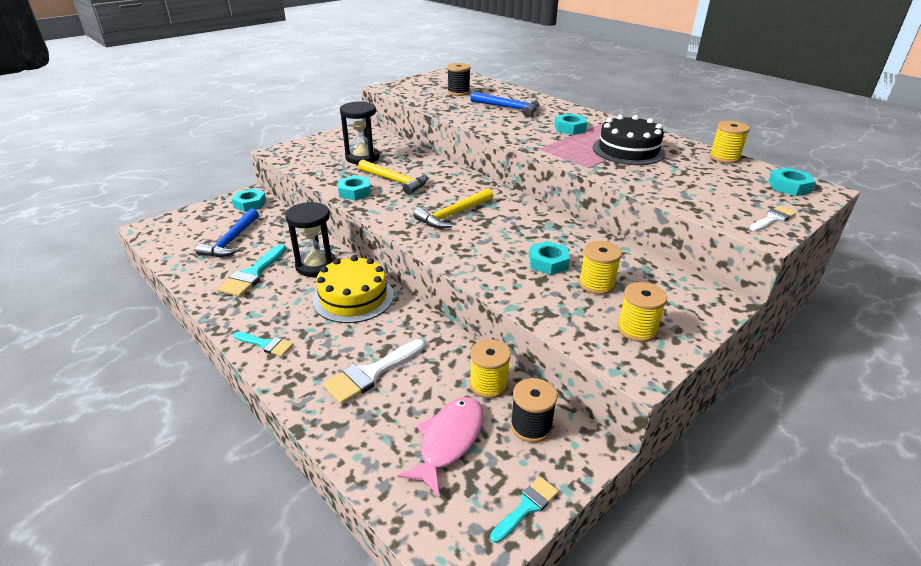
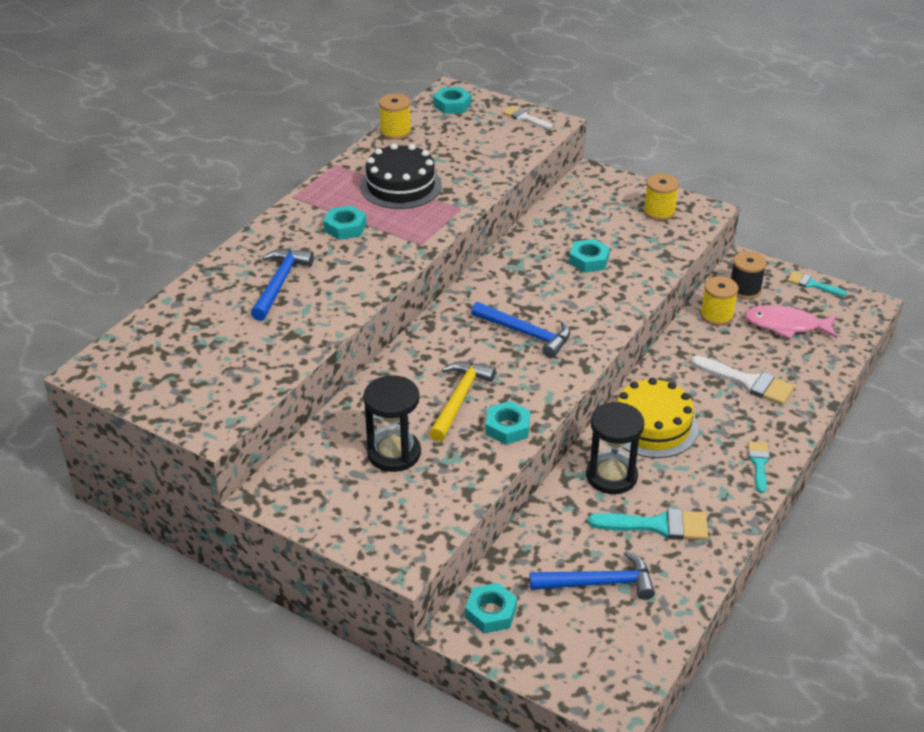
camera: 105 degrees left, 5 degrees up
yellow hammer [413,188,493,228] -> blue hammer [471,302,570,358]
black spool [447,63,471,96] -> none
yellow spool [579,241,622,295] -> none

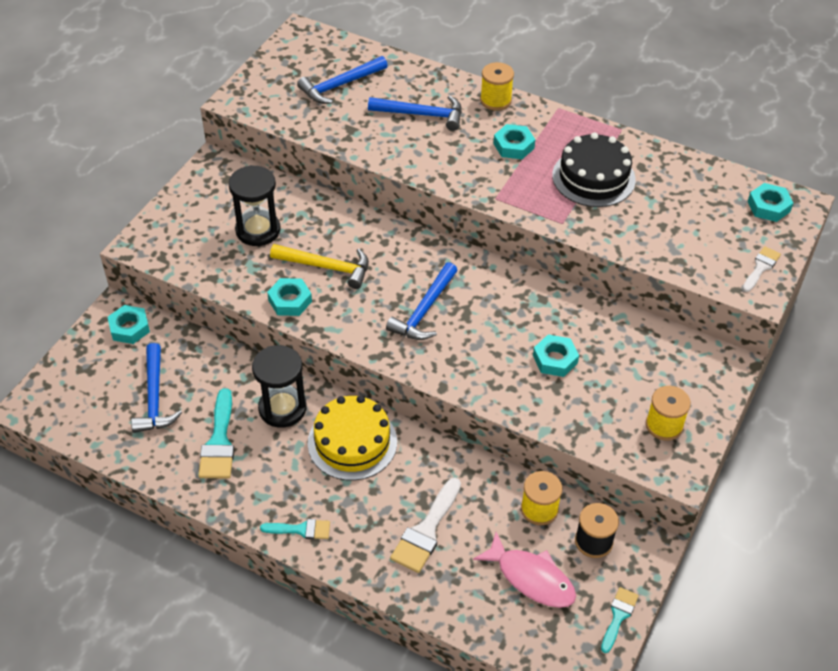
camera: 85 degrees right, 10 degrees up
yellow spool [379,93,411,140] -> yellow spool moved to [480,62,514,111]
pink fish [744,305,838,339] -> pink fish turned 120 degrees clockwise [473,532,576,608]
none -> blue hammer [297,56,388,104]

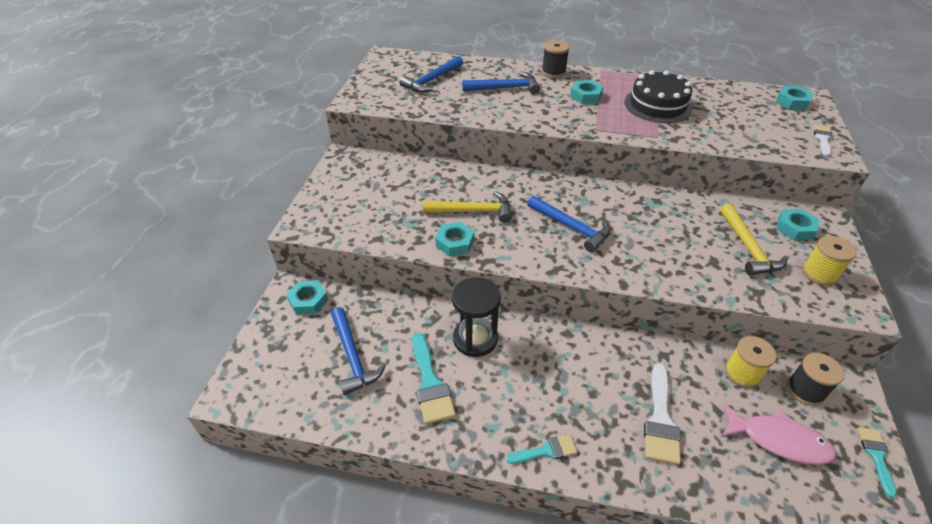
camera: 15 degrees left, 5 degrees down
black hourglass [228,165,281,246] -> none
yellow cake [308,395,397,481] -> none
blue hammer [386,262,457,340] -> blue hammer turned 60 degrees counterclockwise [527,196,610,252]
yellow spool [480,62,514,111] -> black spool [542,40,570,78]
turquoise nut [533,334,579,377] -> turquoise nut moved to [777,209,819,240]
none -> yellow hammer [720,204,788,275]

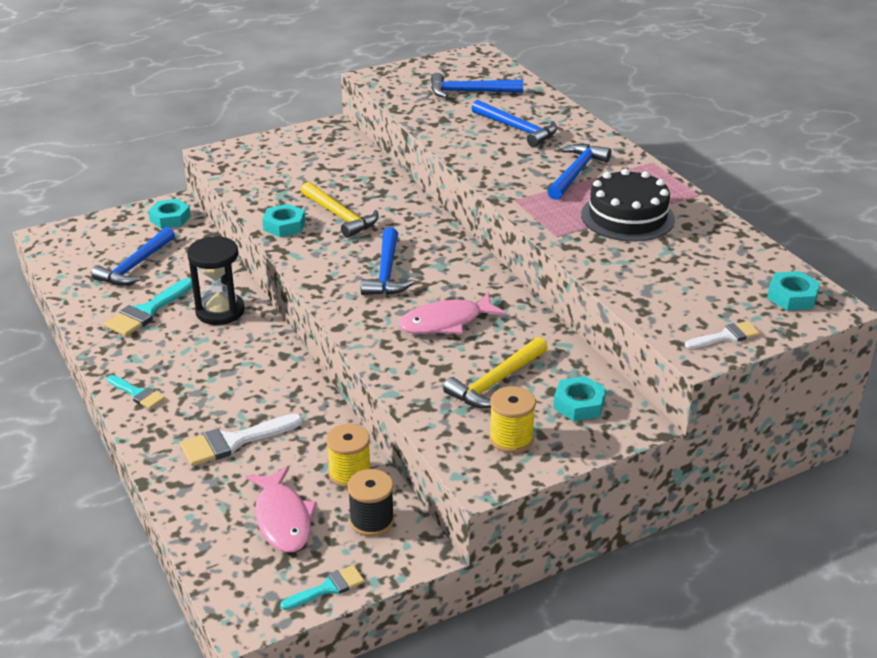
camera: 50 degrees right, 10 degrees down
black spool [542,40,570,78] -> none
turquoise nut [570,80,604,104] -> blue hammer [548,144,611,200]
none -> pink fish [399,292,506,334]

